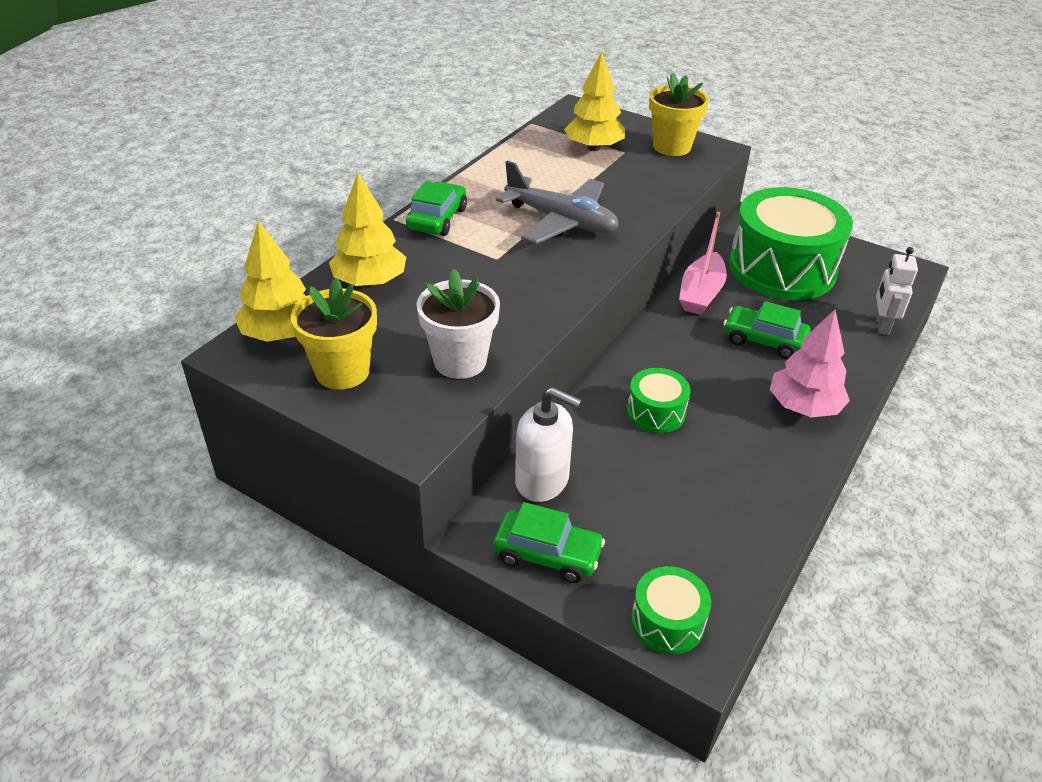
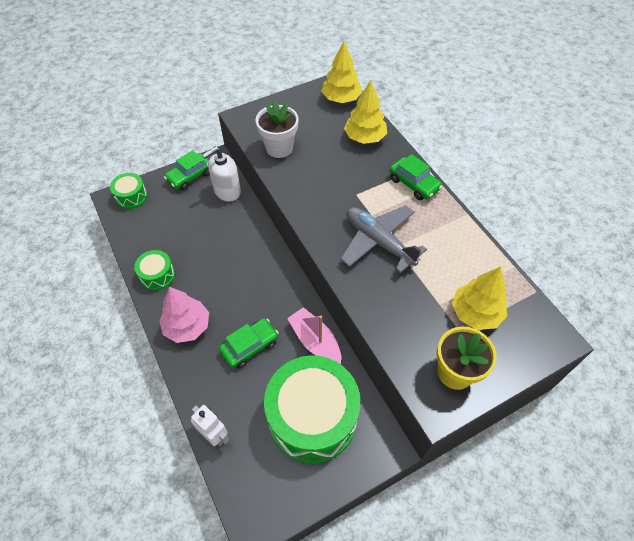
camera: 120 degrees right, 15 degrees up
yellow flower pot [291,278,377,390] -> none
grey plane [496,160,619,244] -> grey plane turned 75 degrees clockwise [340,205,427,273]
green drum [627,368,691,433] -> green drum moved to [134,250,175,290]

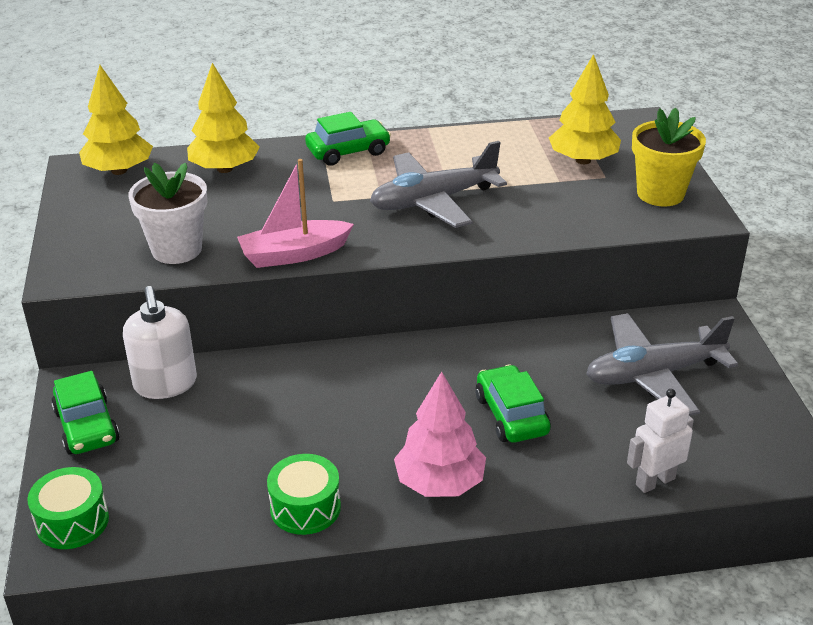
camera: 70 degrees left, 20 degrees down
green drum [264,355,360,463] -> grey plane [586,313,738,416]
pink boat [287,307,341,364] -> pink boat moved to [237,159,354,268]

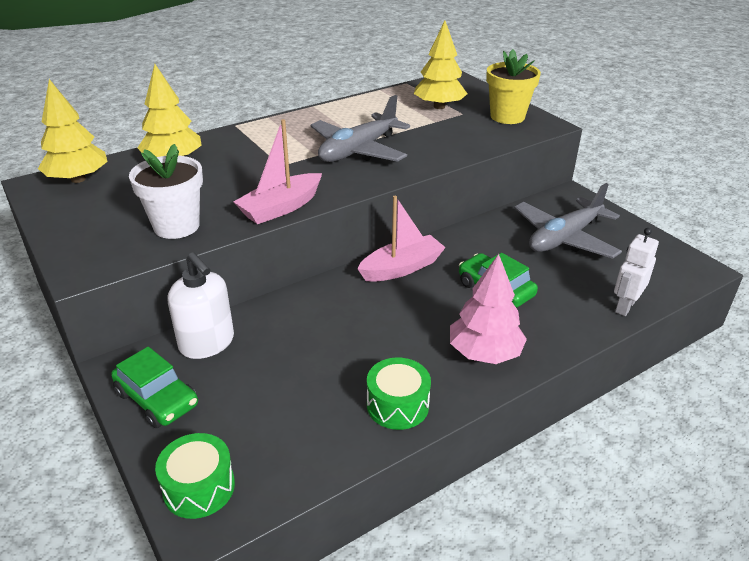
camera: 25 degrees left, 0 degrees up
green car [305,112,391,166] -> none
none -> pink boat [358,196,446,282]

